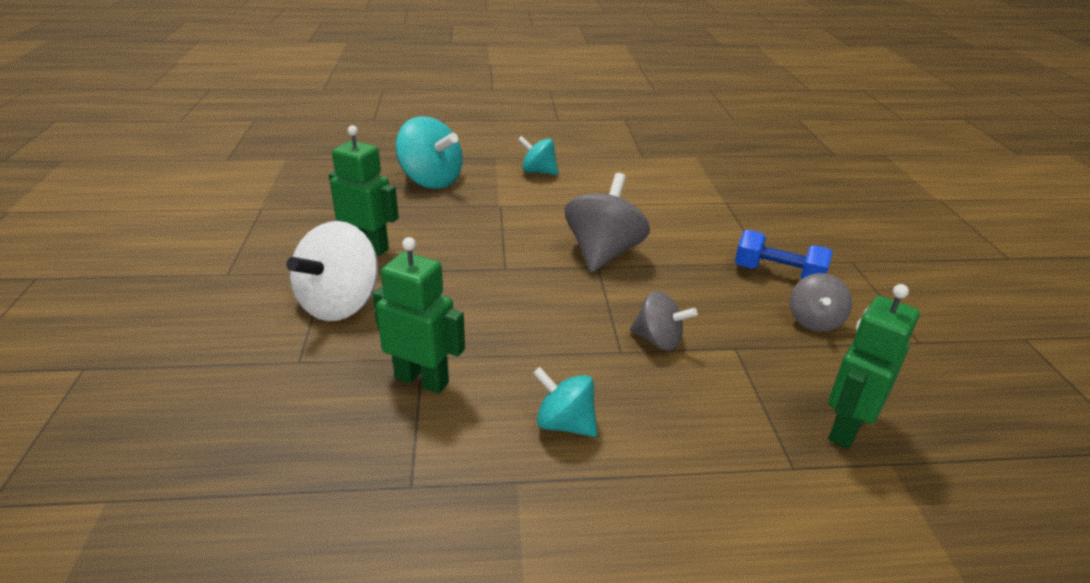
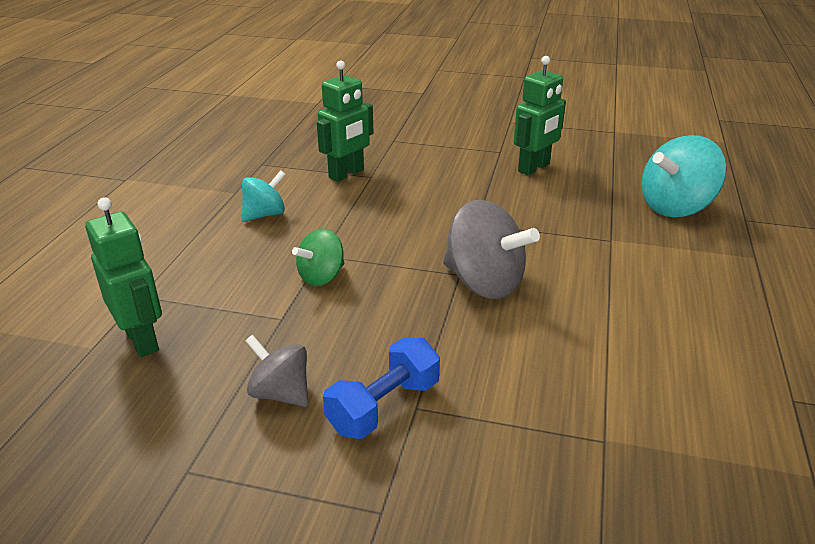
camera: 110 degrees right, 0 degrees up
white spinning top [286,221,378,321] -> none
turquoise spinning top [518,136,558,175] -> none
grey spinning top [630,291,698,351] -> green spinning top [292,228,344,286]

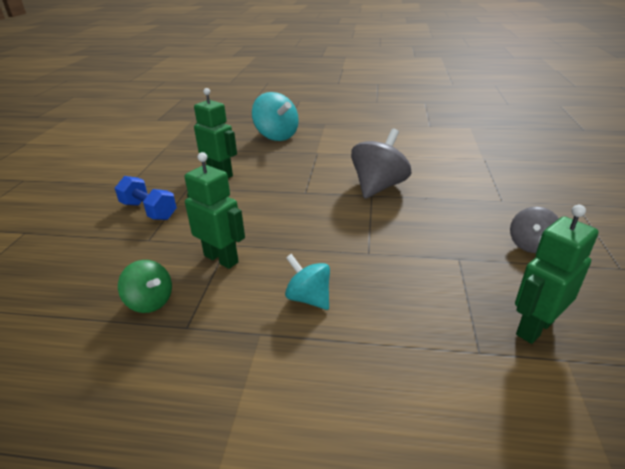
camera: 95 degrees left, 0 degrees up
green spinning top [292,228,344,286] -> green spinning top moved to [118,260,172,313]
blue dumbbell [323,338,440,439] -> blue dumbbell moved to [115,176,177,220]

